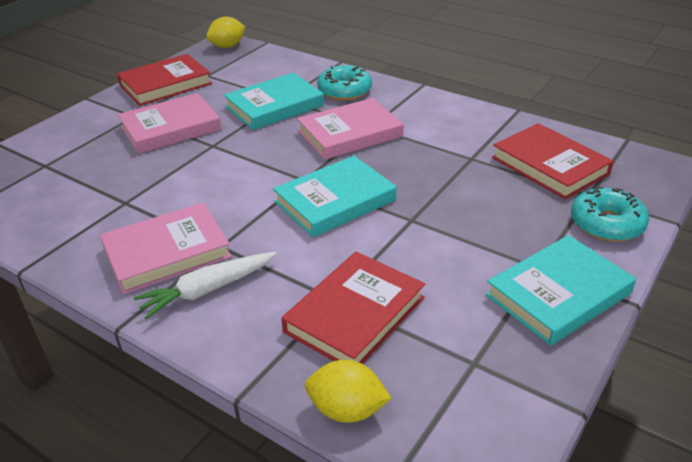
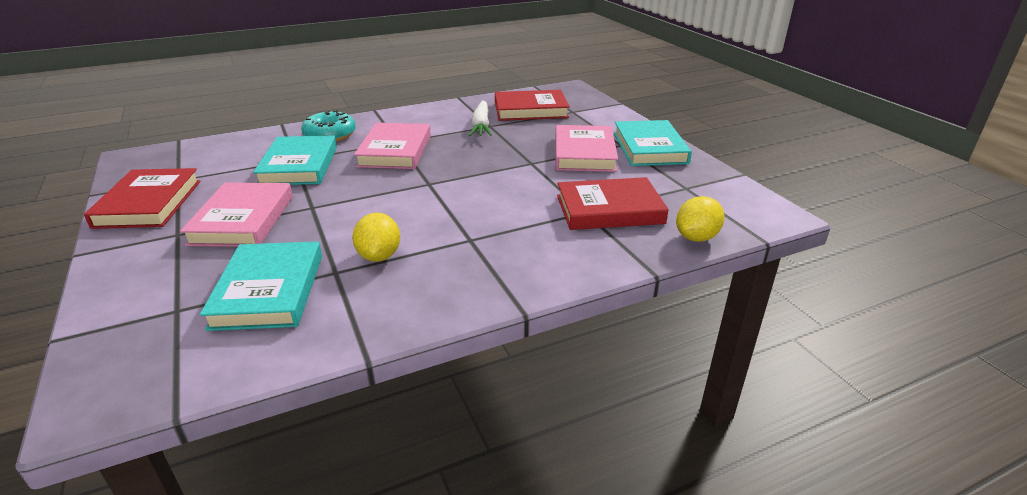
camera: 60 degrees left, 5 degrees down
pink book [100,203,232,294] -> pink book moved to [555,125,618,172]
white carrot [134,252,277,319] -> white carrot moved to [469,100,492,136]
yellow lemon [206,17,245,48] -> yellow lemon moved to [352,213,400,262]
turquoise book [273,156,396,237] -> turquoise book moved to [200,241,322,331]
red book [281,252,425,364] -> red book turned 75 degrees counterclockwise [557,177,669,230]
turquoise donut [571,186,649,242] -> none

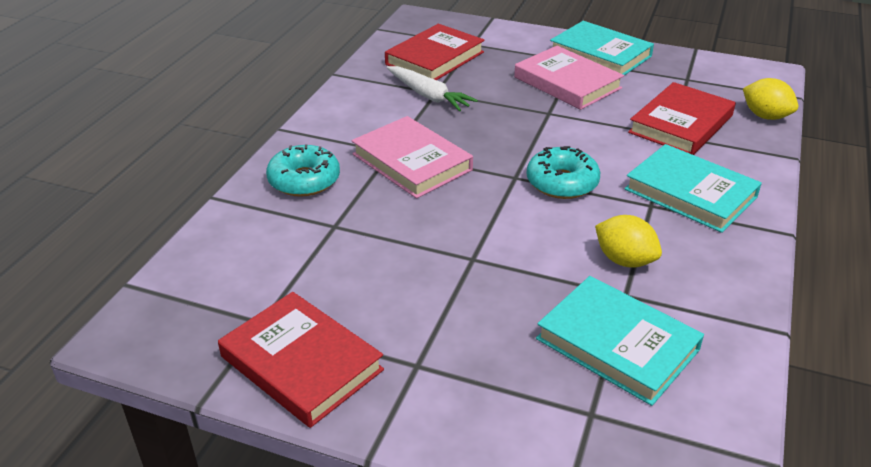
camera: 45 degrees left, 5 degrees up
pink book [180,182,293,247] -> none
turquoise book [253,135,337,185] -> turquoise book moved to [625,144,762,233]
yellow lemon [676,196,725,242] -> yellow lemon turned 45 degrees counterclockwise [743,78,798,120]
none -> turquoise donut [527,146,600,199]

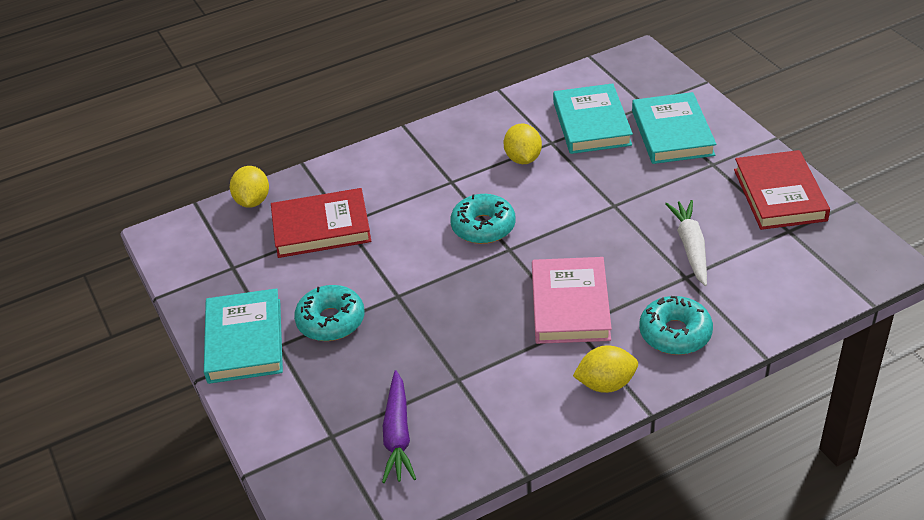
camera: 135 degrees left, 5 degrees up
red book [385,24,485,80] -> purple carrot [382,370,416,483]
white carrot [387,66,478,111] -> white carrot moved to [665,200,707,286]
pink book [514,46,624,110] -> turquoise donut [294,285,365,341]
turquoise book [625,144,762,233] -> turquoise book moved to [632,92,717,164]
none -> yellow lemon [573,345,638,393]

